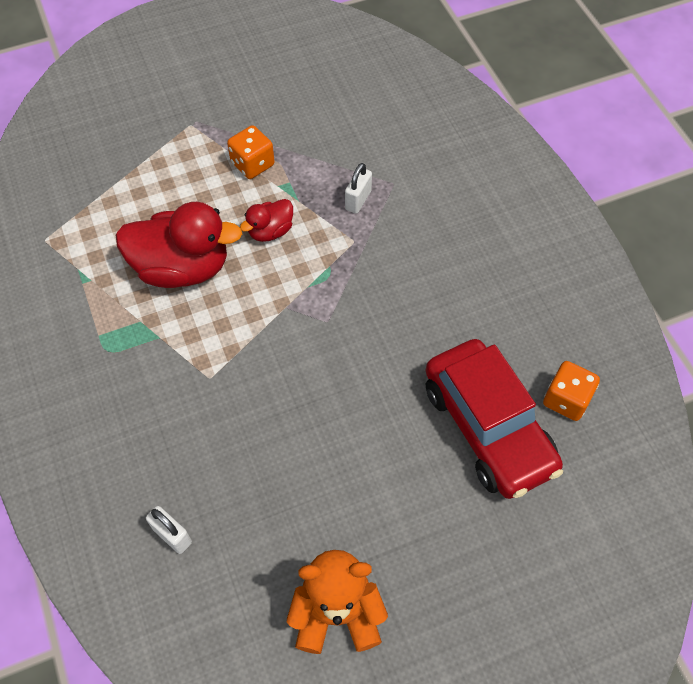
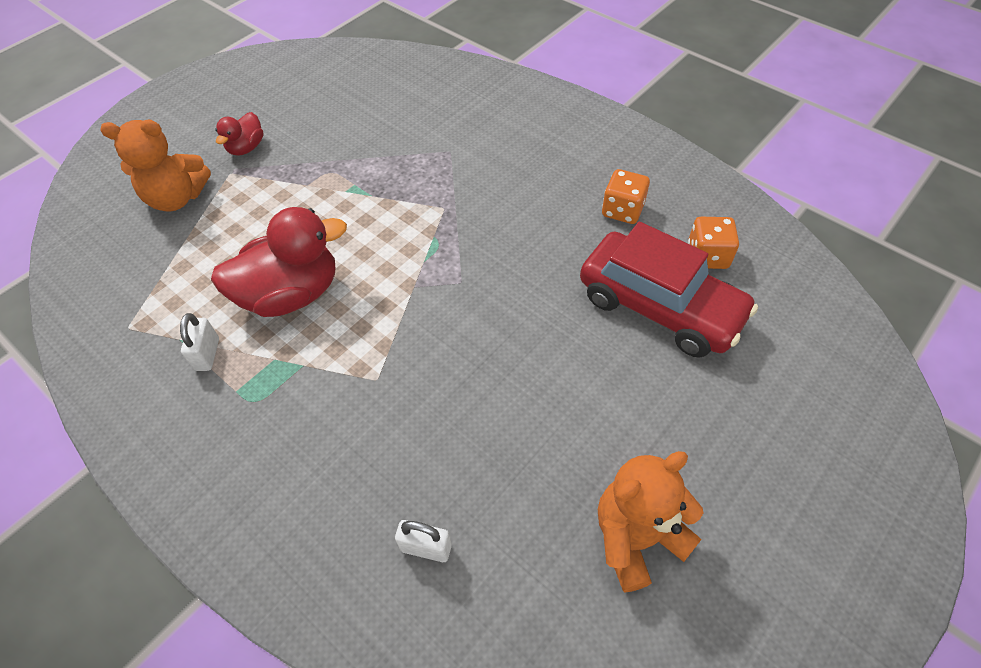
camera: 25 degrees left, 5 degrees down
orange dice [227,125,275,179] -> orange dice moved to [602,169,650,224]
red duck [240,199,293,242] -> red duck moved to [215,112,263,156]
white padlock [345,163,372,214] -> white padlock moved to [180,313,219,371]
none -> orange teddy bear [100,120,211,211]

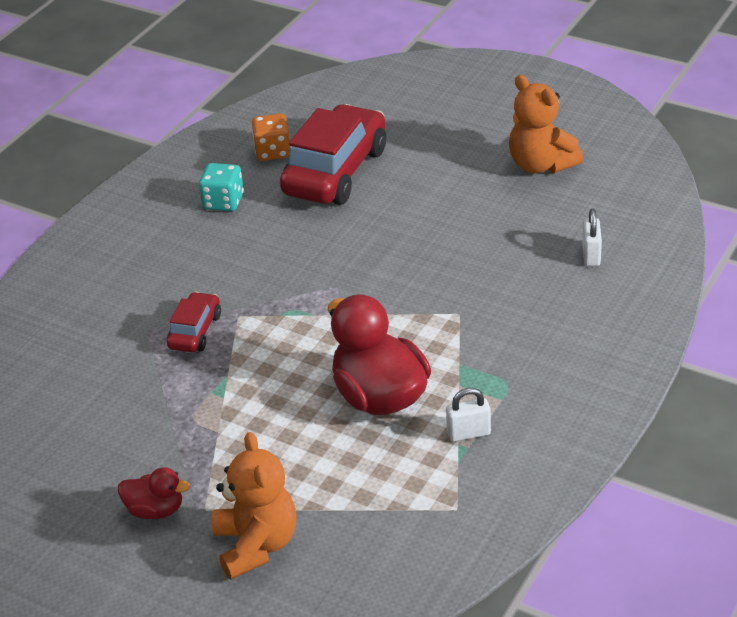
camera: 100 degrees left, 15 degrees down
orange dice [602,169,650,224] -> turquoise dice [199,163,244,211]
none -> red car [167,292,221,352]

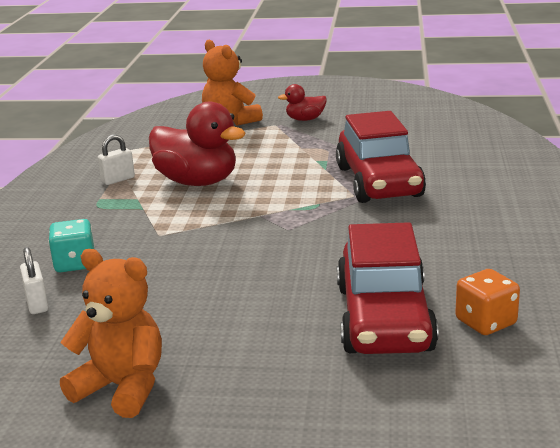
camera: 155 degrees right, 15 degrees down
red car [167,292,221,352] -> red car [336,111,426,203], size x2.02
turquoise dice [199,163,244,211] -> turquoise dice moved to [49,219,94,272]

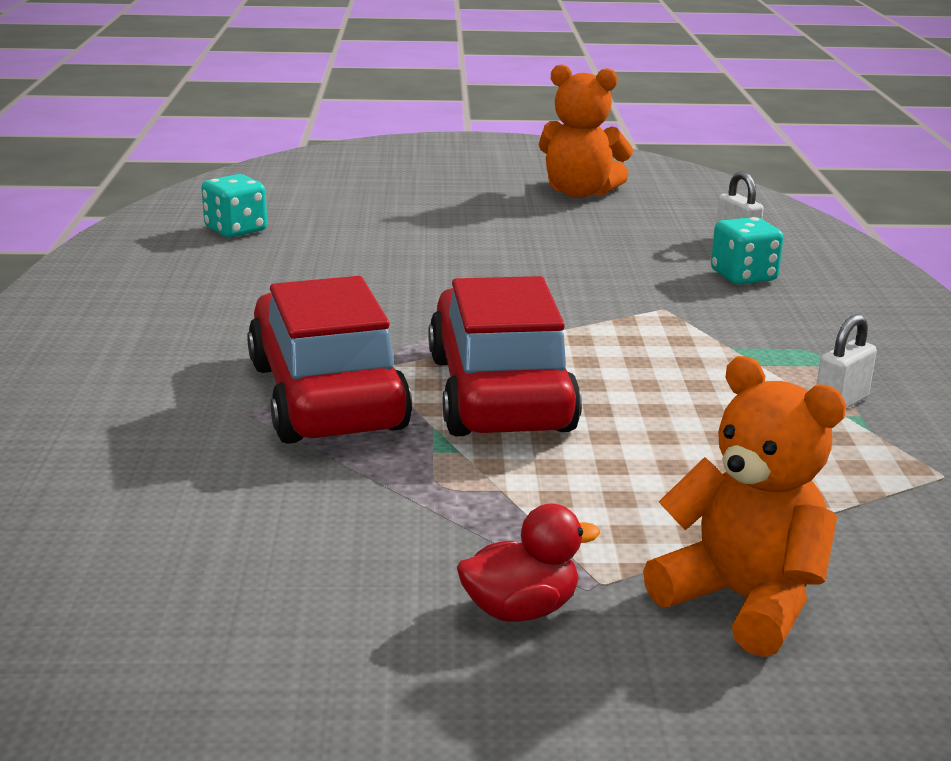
camera: 170 degrees right, 0 degrees up
red duck [149,101,246,186] -> none
red car [337,222,438,354] -> red car moved to [428,276,582,436]
orange dice [455,269,520,335] -> turquoise dice [201,174,267,237]

